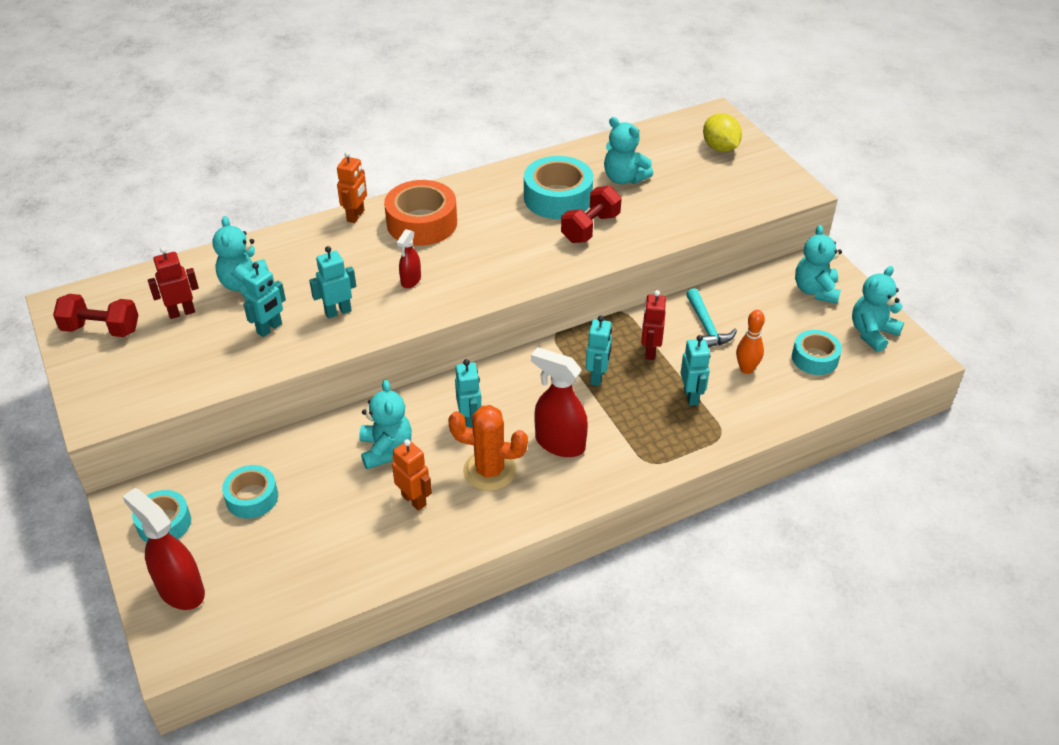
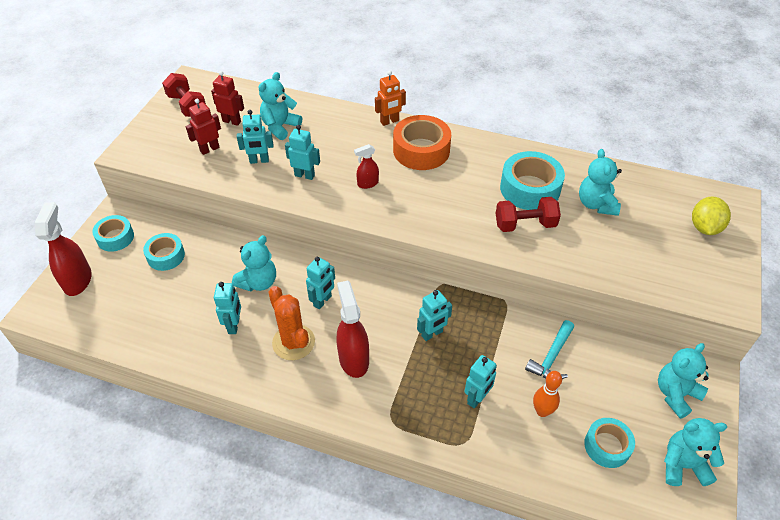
camera: 45 degrees right, 5 degrees up
orange robot [392,439,432,511] -> turquoise robot [214,282,241,334]
red robot [641,290,666,360] -> red robot moved to [186,99,221,155]

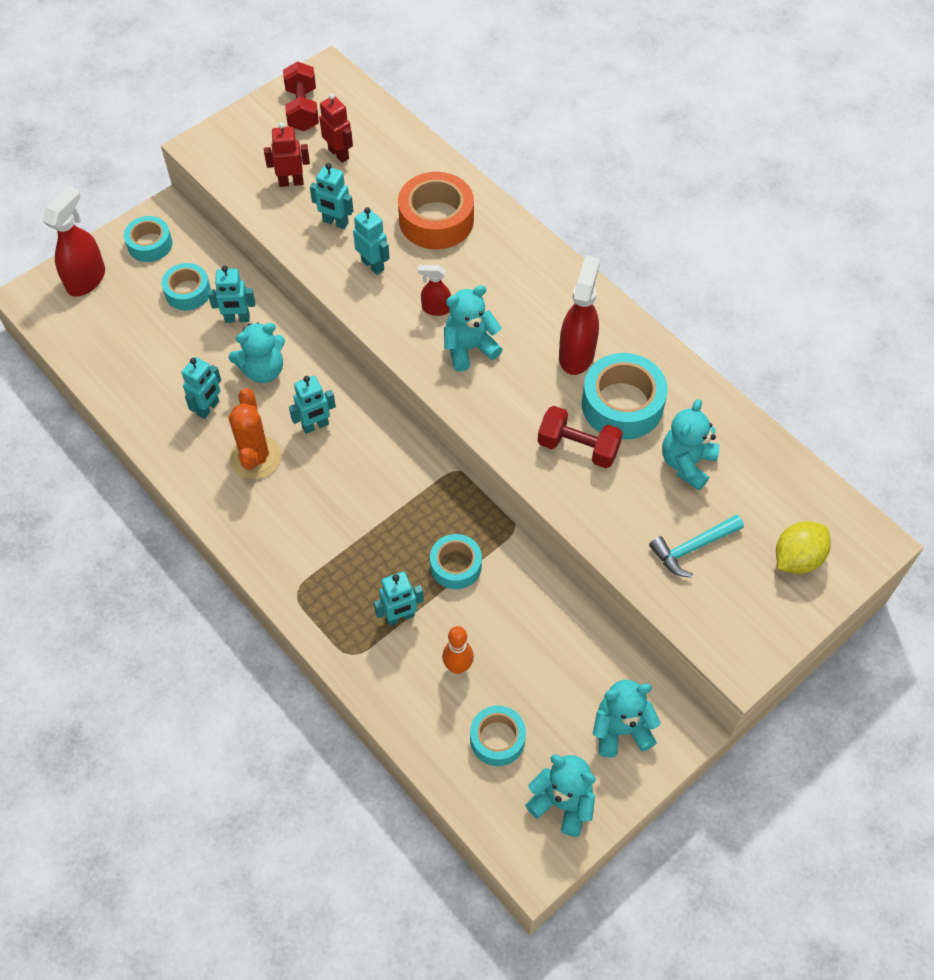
camera: 30 degrees right, 10 degrees up
turquoise teddy bear [259,72,302,140] -> turquoise teddy bear moved to [444,285,503,372]
red spray bottle [337,281,369,378] -> red spray bottle moved to [559,255,600,375]
orange robot [375,71,406,126] -> none
orange tape [393,115,451,170] -> orange tape moved to [398,172,474,249]
turquoise robot [417,290,452,341] -> turquoise robot moved to [208,265,255,323]
turquoise hammer [525,320,574,379] -> turquoise hammer moved to [649,514,744,578]
none -> turquoise tape [430,534,482,589]

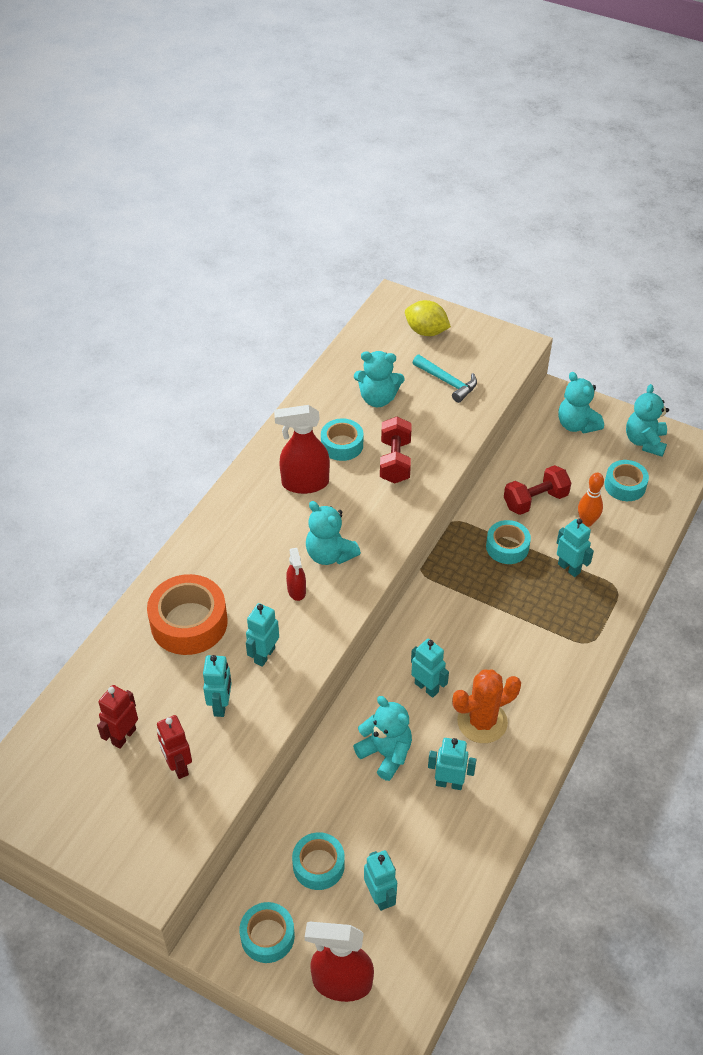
camera: 110 degrees left, 10 degrees down
turquoise robot [208,265,255,323] -> turquoise robot moved to [364,850,397,911]
red dumbbell [283,61,319,131] -> red dumbbell moved to [504,465,571,515]
turquoise tape [582,353,668,440] -> turquoise tape [321,418,363,461], size x0.62

